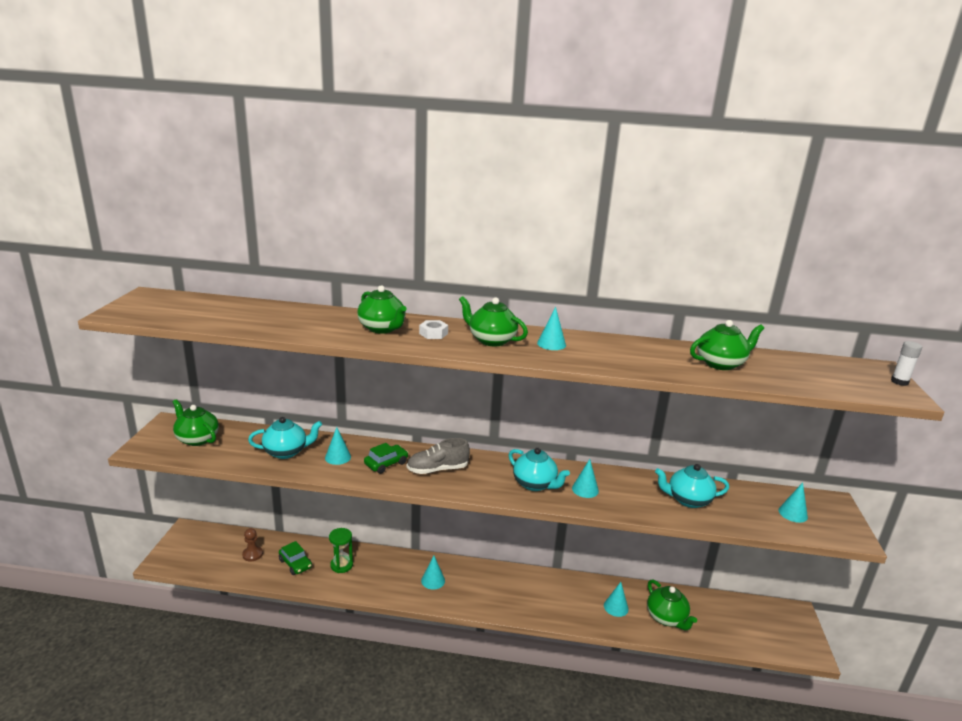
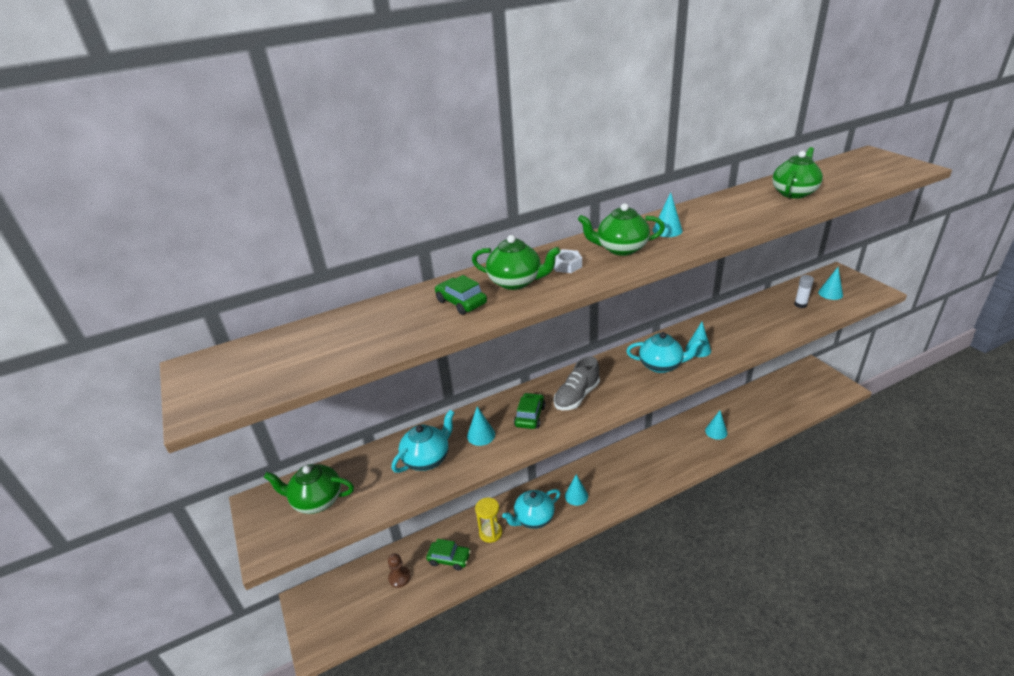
camera: 30 degrees left, 10 degrees up
green hourglass [329,528,353,573] -> yellow hourglass [475,497,502,543]
green teapot [647,580,697,630] -> none
turquoise teapot [655,464,729,508] -> turquoise teapot moved to [502,489,560,529]
white glue stick [891,341,922,386] -> white glue stick moved to [794,275,814,308]
none -> green car [435,275,487,315]

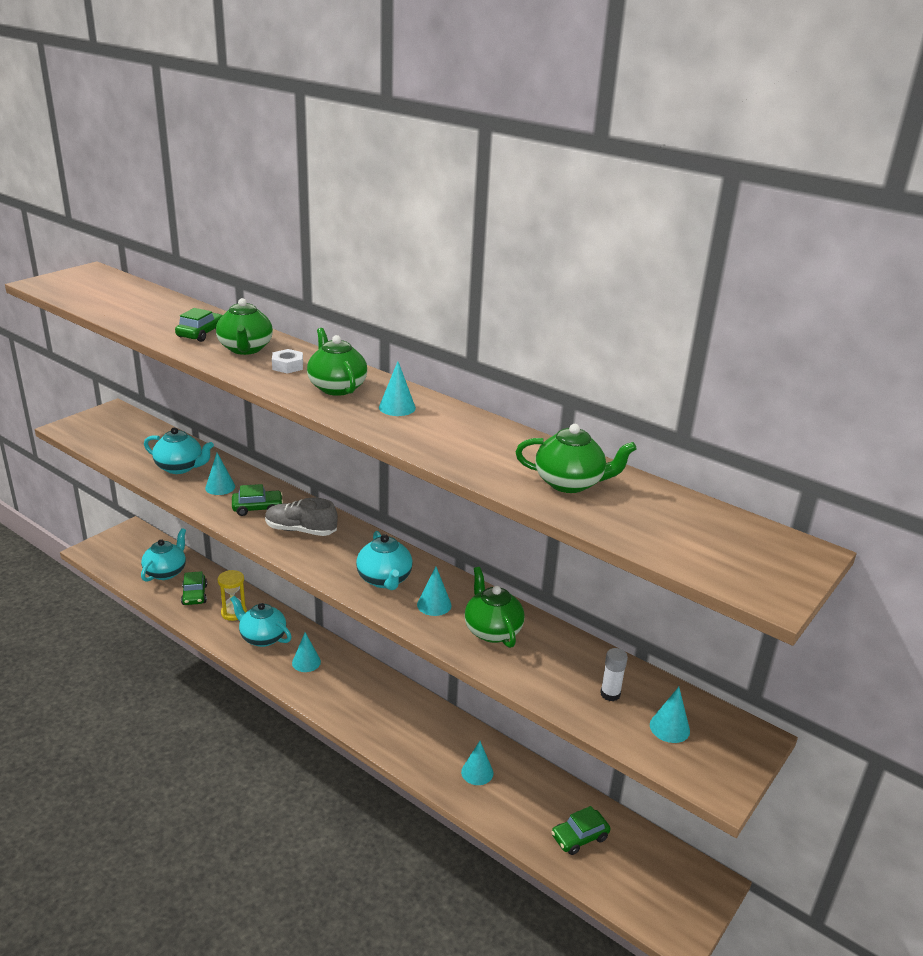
camera: 60 degrees right, 5 degrees down
green teapot [263,464,354,514] -> green teapot moved to [465,567,525,648]
brown pawn [388,553,411,588] -> turquoise teapot [141,528,186,582]
none -> green car [551,806,610,855]

